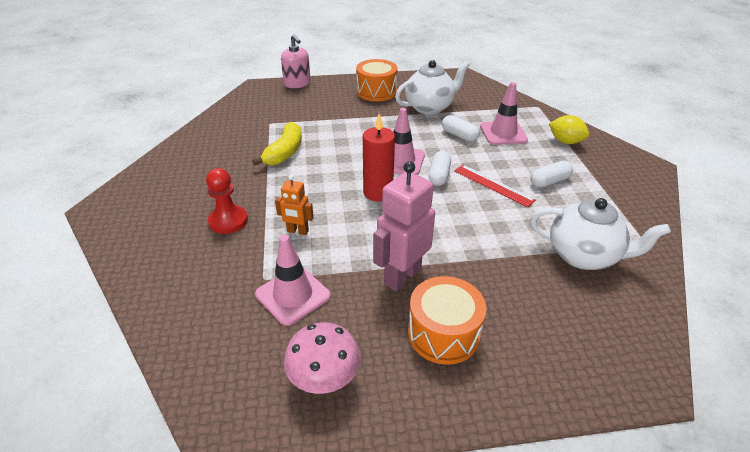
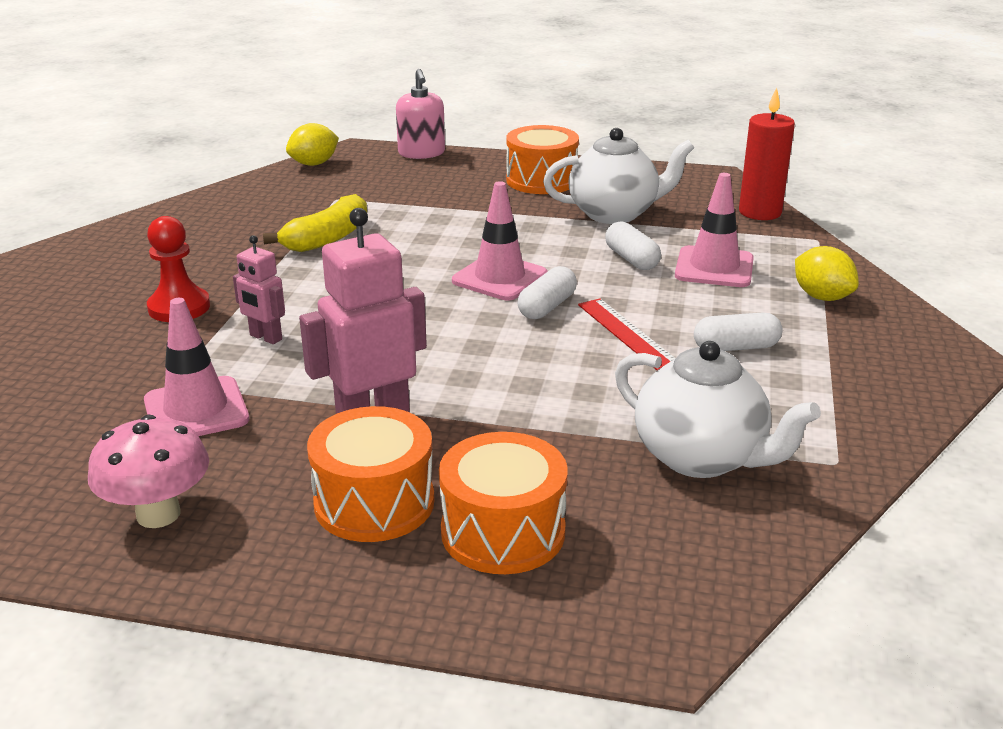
camera: 20 degrees right, 10 degrees down
orange robot [275,175,314,235] -> pink robot [233,235,285,344]
red candle [363,114,395,202] -> red candle moved to [739,87,795,220]
none -> yellow lemon [286,123,339,166]
none -> orange drum [439,432,568,574]

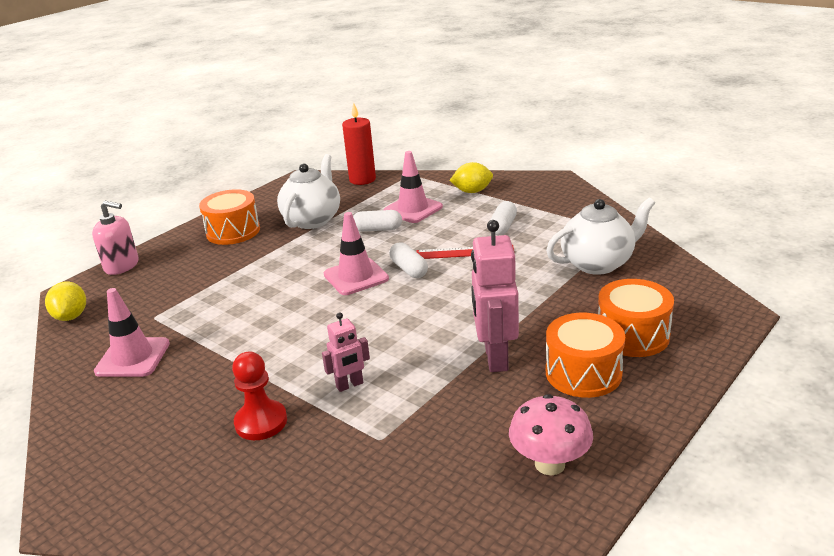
camera: 60 degrees left, 0 degrees up
pink traffic cone [144,298,249,436] -> pink traffic cone moved to [94,288,170,377]
yellow banana [263,194,367,252] -> none

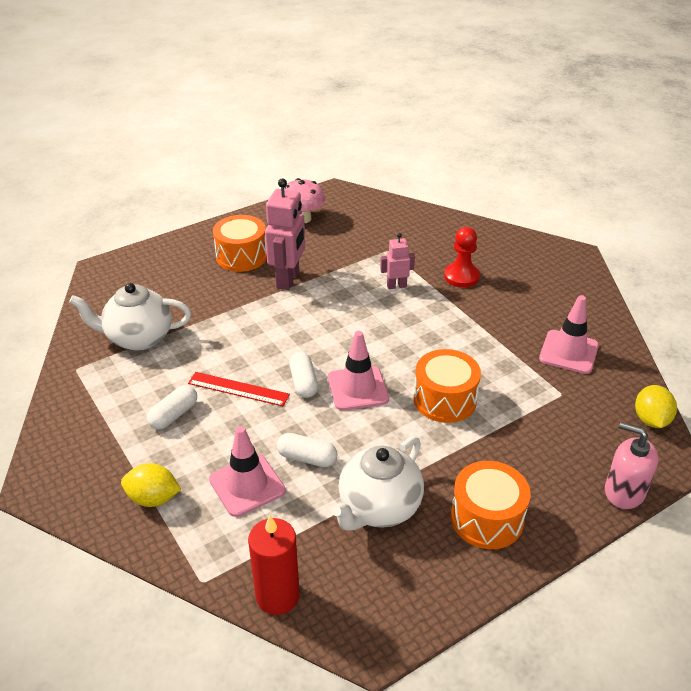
camera: 165 degrees left, 10 degrees up
orange drum [598,279,674,357] -> orange drum moved to [414,349,481,423]

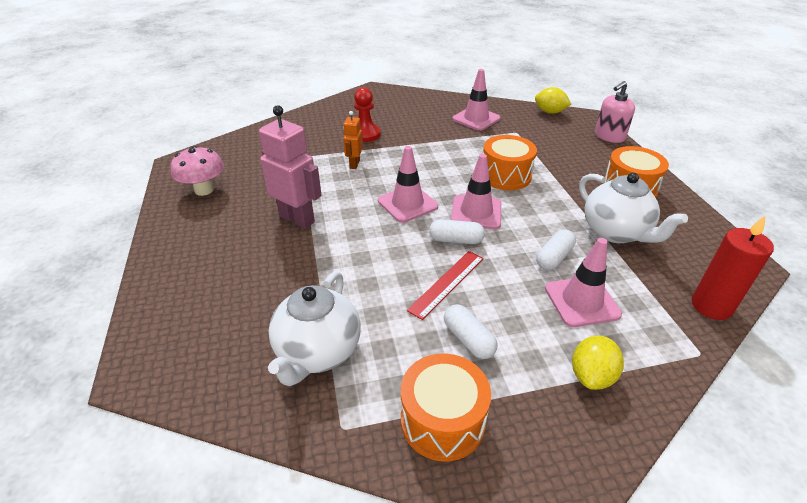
camera: 70 degrees left, 0 degrees up
orange drum [213,215,267,272] -> orange drum moved to [401,354,491,461]
pink robot [380,233,415,289] -> orange robot [343,111,363,169]
none -> pink traffic cone [378,146,438,223]

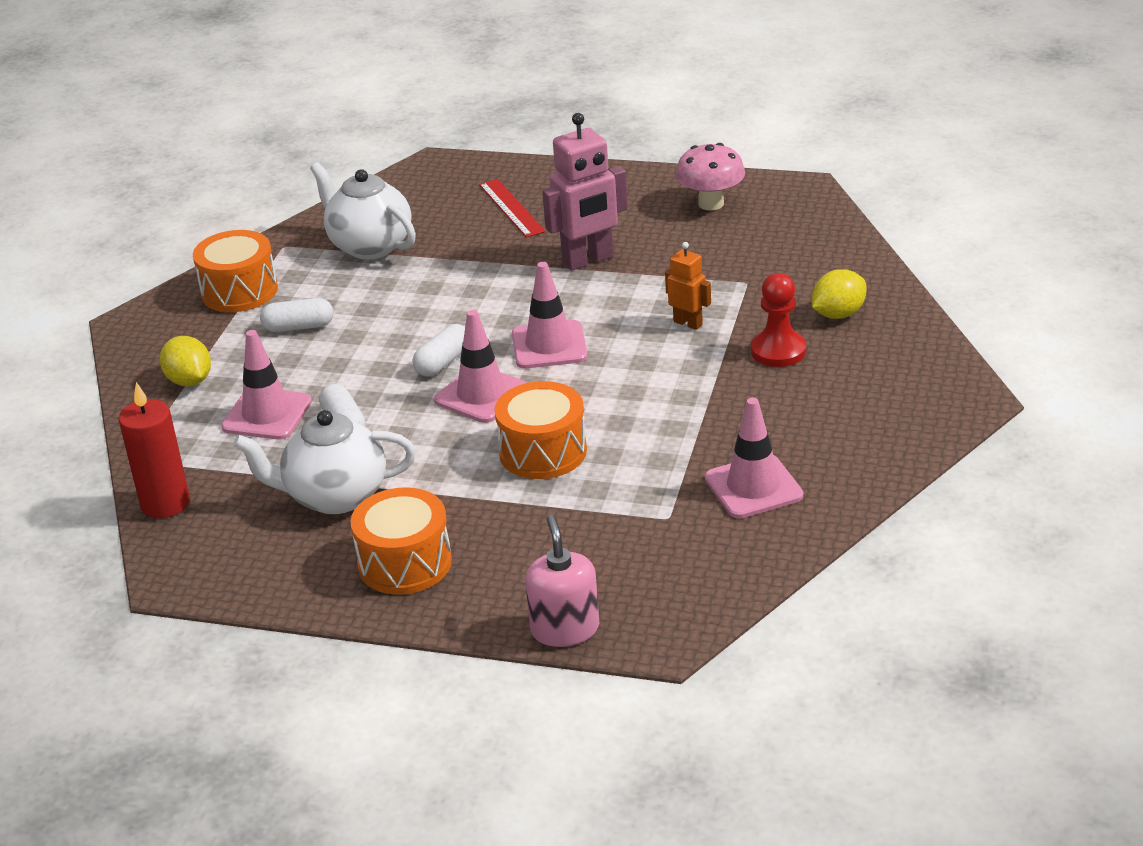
camera: 120 degrees right, 5 degrees down
red ruler [407,251,484,320] -> red ruler moved to [479,179,546,238]
yellow lemon [535,87,571,114] -> yellow lemon moved to [812,269,866,319]

